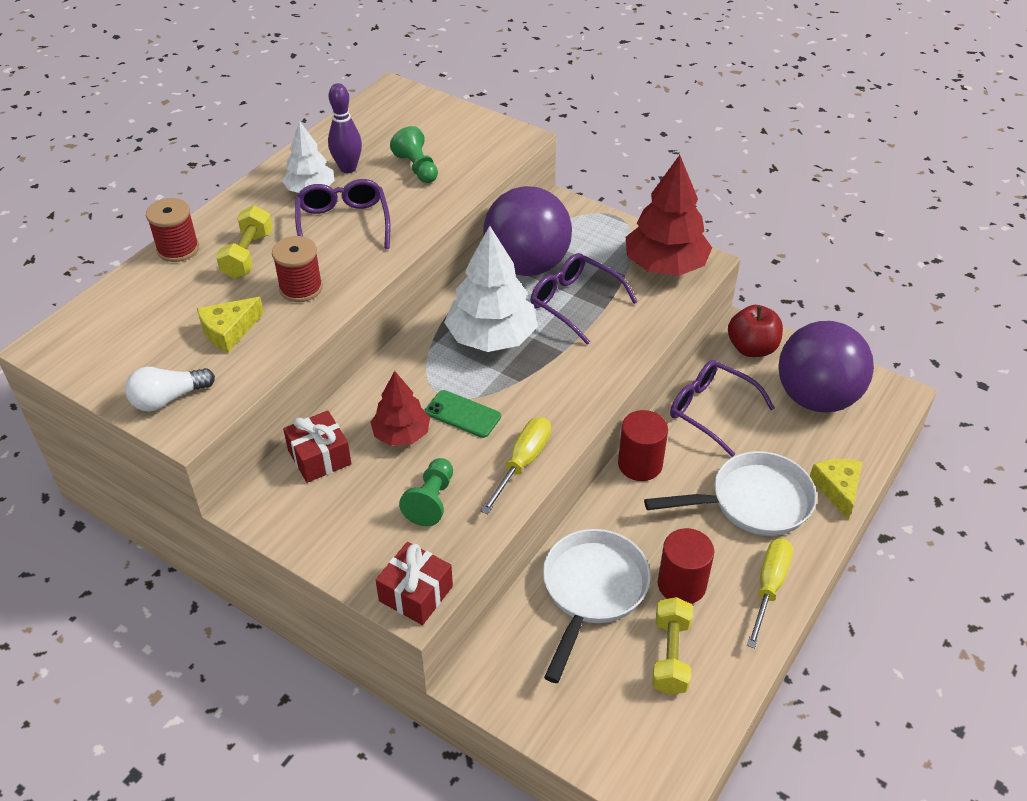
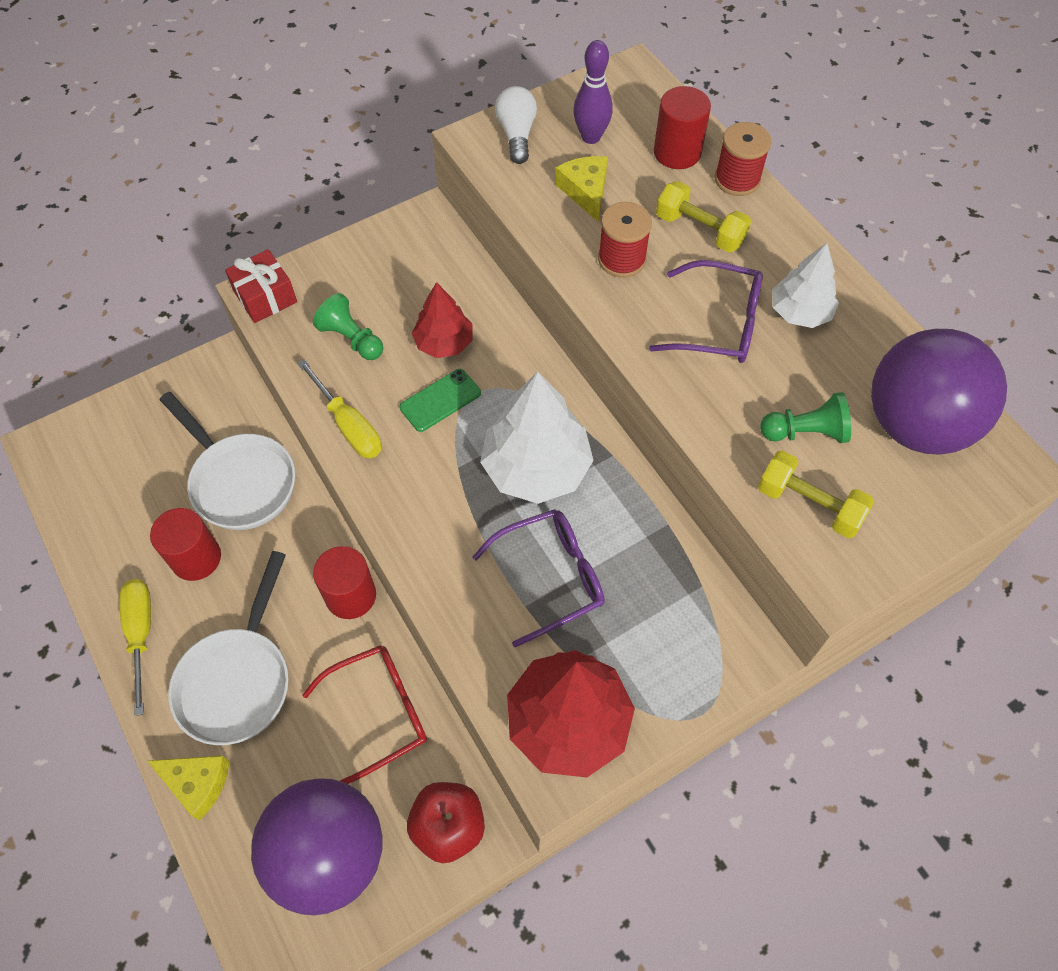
camera: 115 degrees right, 15 degrees up
red gift [283,410,352,483] -> none
purple bowling pin [328,83,362,173] -> purple bowling pin moved to [573,40,613,144]
purple ball [483,186,572,276] -> purple ball moved to [871,329,1007,455]
yellow dumbbell [652,597,693,695] -> yellow dumbbell moved to [758,451,874,538]
purple glasses [670,360,775,457] -> red glasses [302,645,427,784]
yellow screwdriver [747,538,793,648] -> yellow screwdriver turned 150 degrees counterclockwise [119,579,151,716]
none -> red cylinder [654,86,711,169]

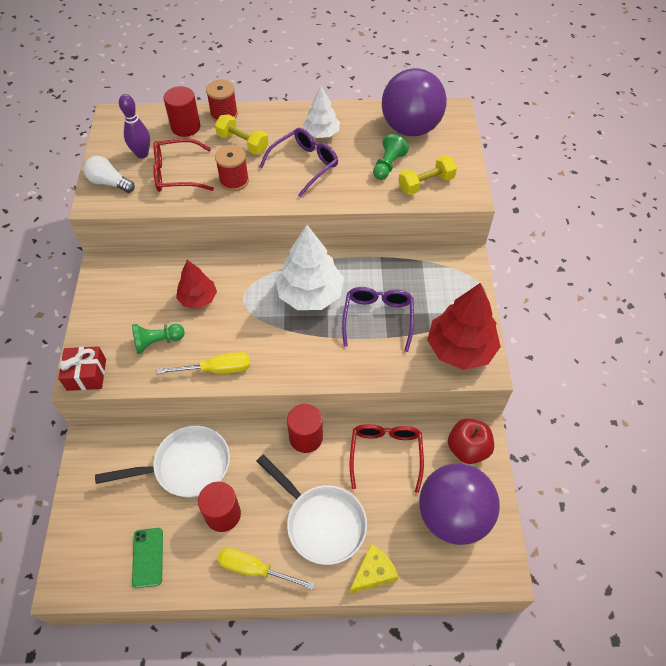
camera: 60 degrees left, 5 degrees down
green phone [399,369,481,432] -> green phone moved to [132,528,163,588]
yellow cheese [555,156,608,221] -> red glasses [153,138,214,192]
yellow dumbbell [656,181,751,253] -> yellow dumbbell turned 60 degrees clockwise [215,114,269,154]

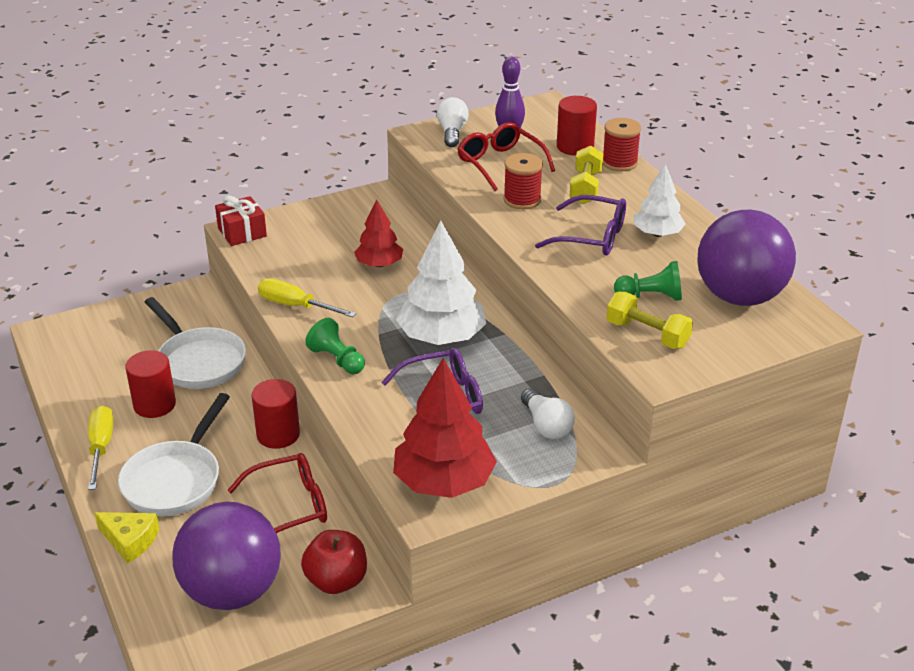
camera: 65 degrees right, 20 degrees down
green pawn [132,324,185,354] -> green pawn moved to [305,318,365,374]
green phone [132,528,163,588] -> none
yellow screwdriver [157,352,250,374] -> yellow screwdriver turned 150 degrees clockwise [258,278,356,317]
none -> white light bulb [521,388,575,439]

